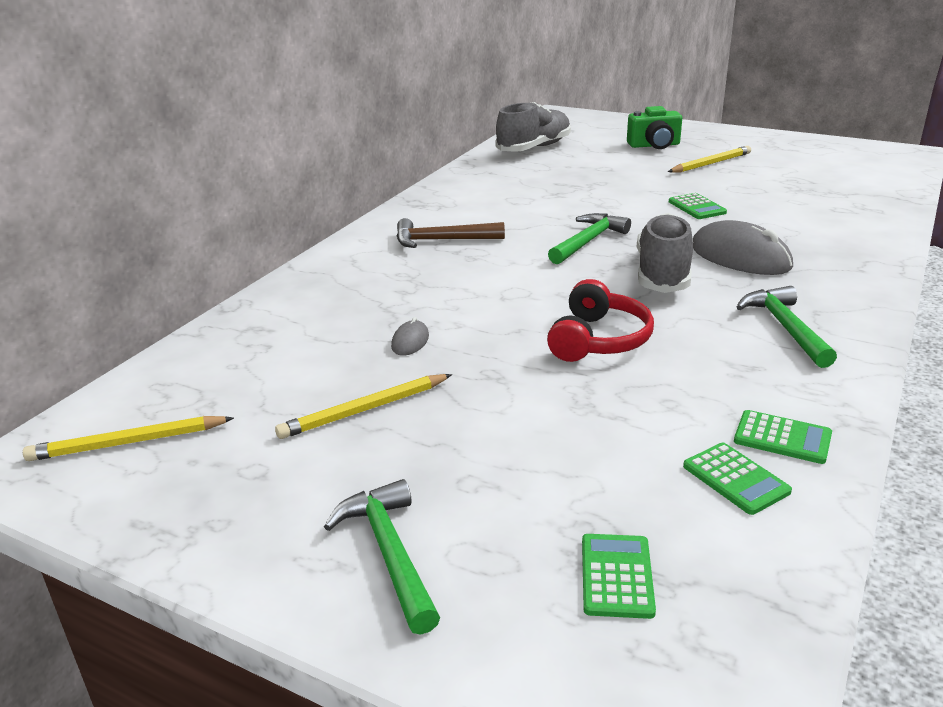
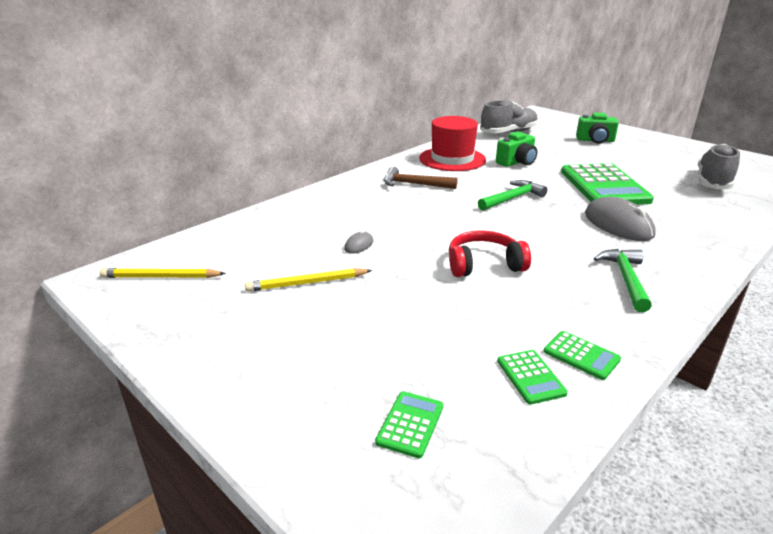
camera: 15 degrees right, 0 degrees up
green hammer [324,479,440,635] -> none
red headphones [547,279,654,362] -> red headphones turned 135 degrees counterclockwise [449,231,531,277]
grey shoe [637,213,693,293] -> grey shoe moved to [698,144,740,189]
yellow pencil [668,146,751,172] -> none
green calculator [669,193,727,219] -> green calculator [561,163,654,205], size x2.32
none -> red hat [419,116,486,171]
none -> green camera [496,131,537,167]

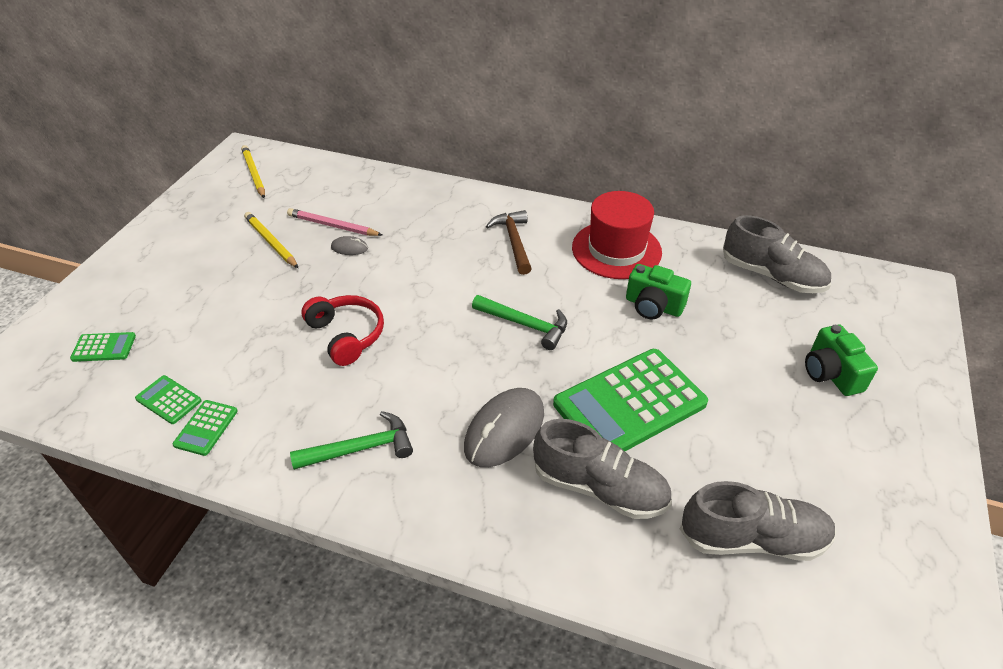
camera: 65 degrees right, 15 degrees up
green calculator [497,350,568,405] -> green calculator turned 75 degrees clockwise [135,375,202,424]
none -> pink pencil [287,208,382,236]
none -> grey shoe [533,419,672,519]

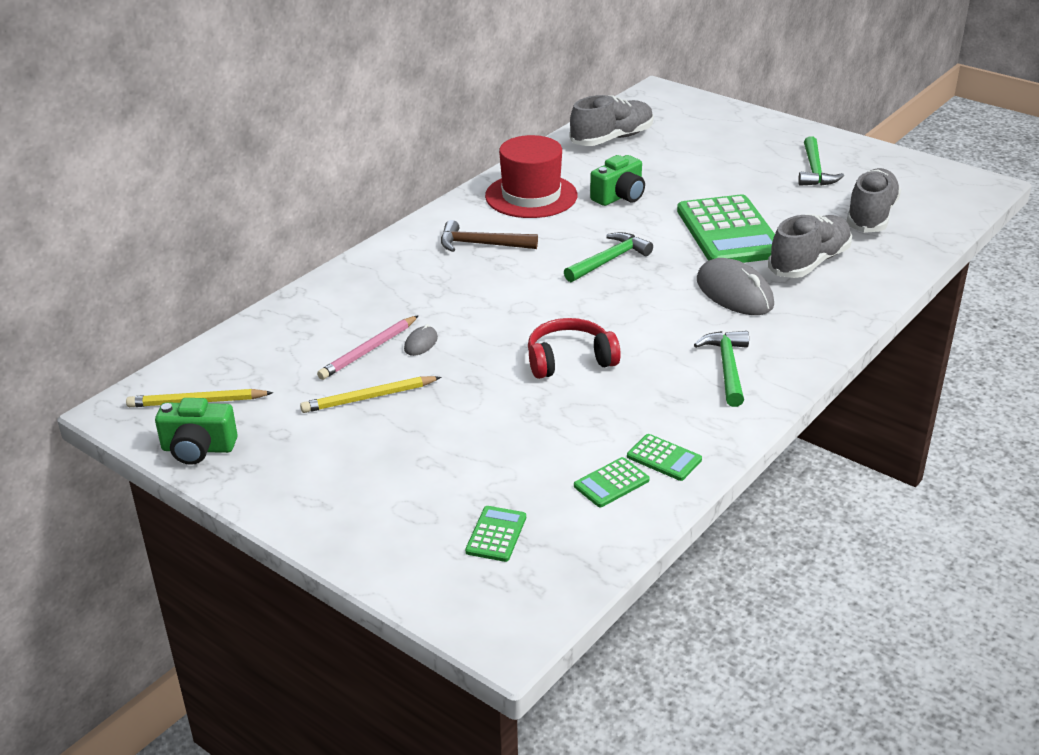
camera: 70 degrees left, 10 degrees down
green camera [805,324,878,396] -> green camera moved to [155,398,238,465]
none -> green hammer [798,136,844,186]

